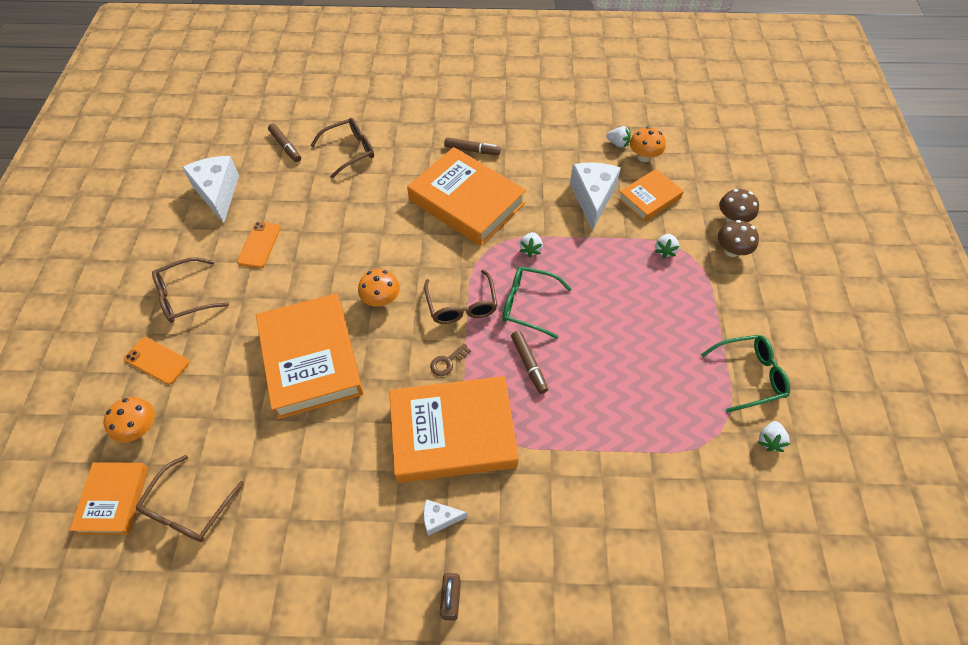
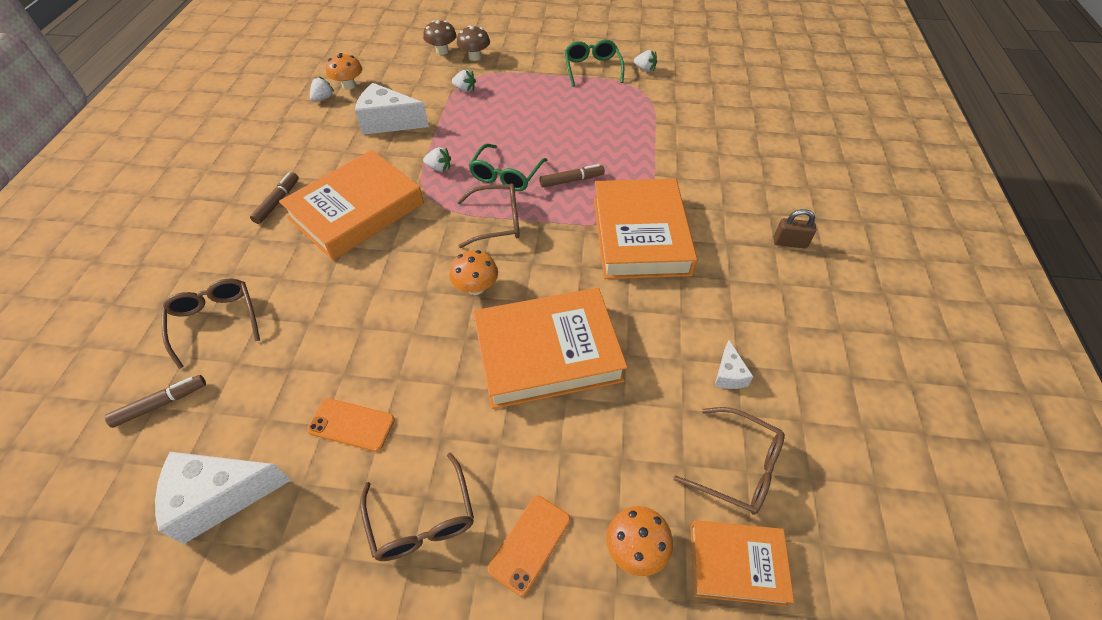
camera: 85 degrees left, 5 degrees down
white cheese [424,499,468,536] -> white cheese moved to [715,340,753,389]
brown key [430,343,471,376] -> none
orange book [618,169,684,222] -> none

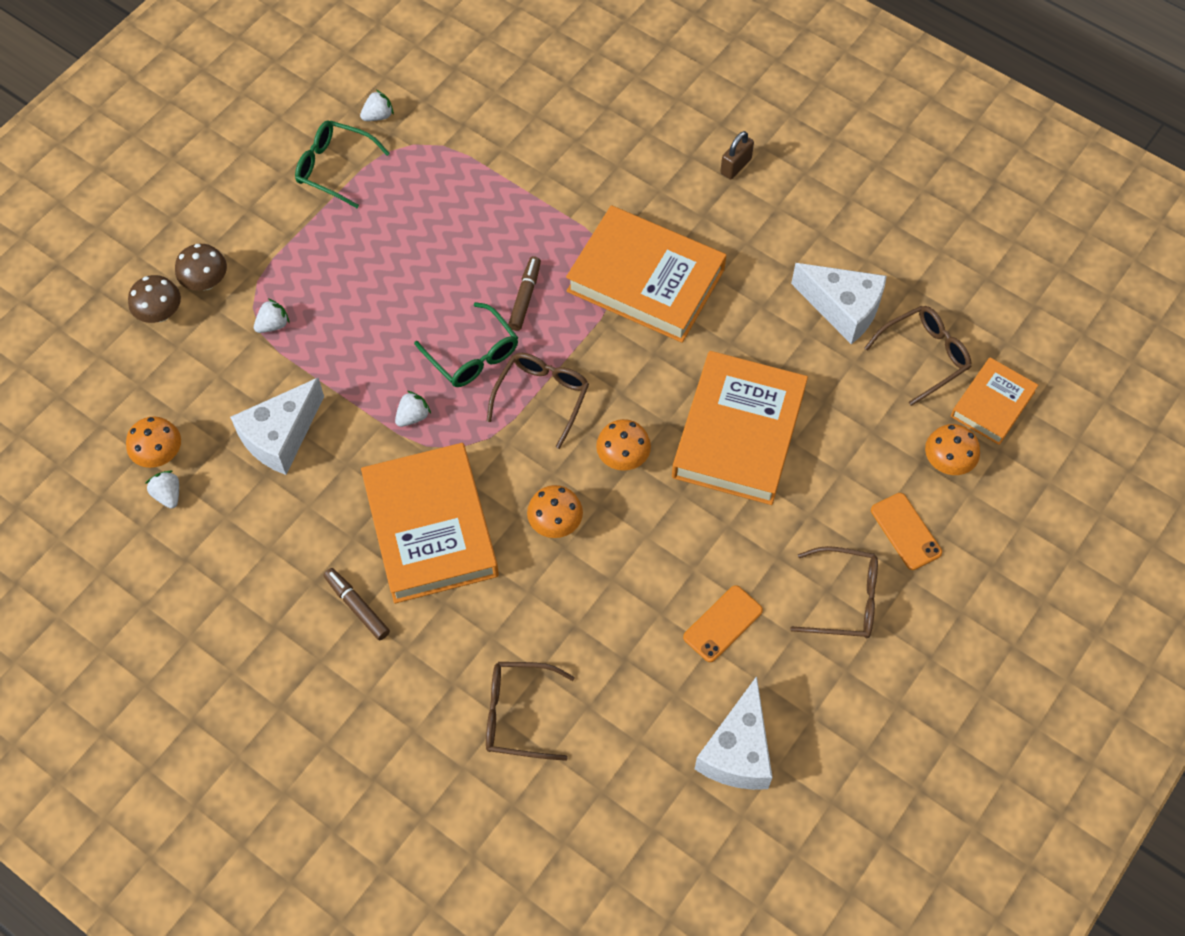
camera: 60 degrees left, 10 degrees up
brown marker [105,375,206,428] -> none
white cheese [715,340,753,389] -> white cheese [791,263,887,344], size x2.03
none -> orange mushroom [527,485,583,538]

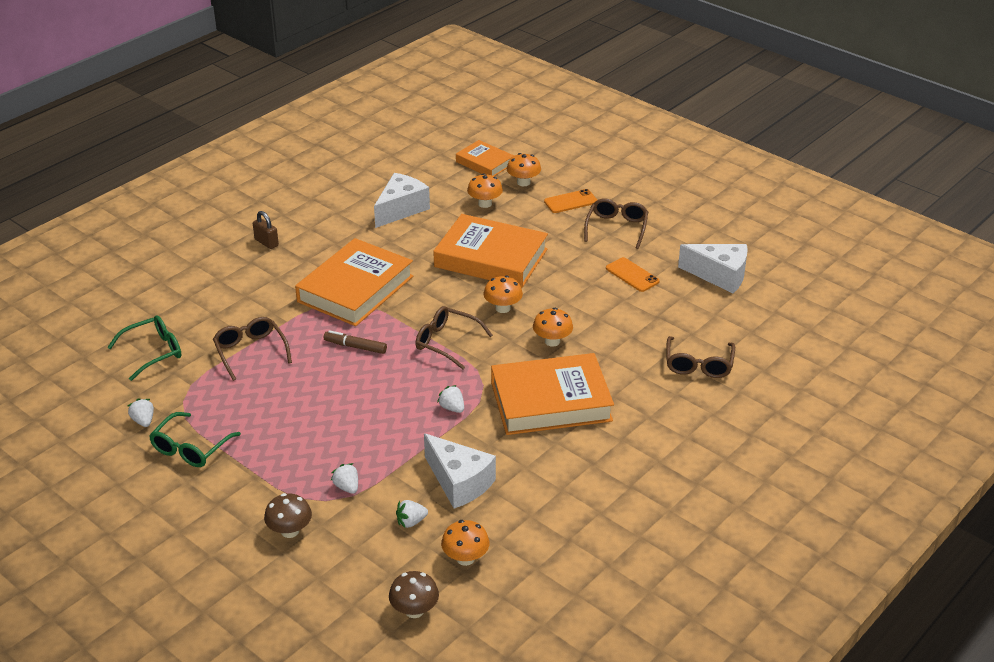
camera: 85 degrees left, 25 degrees down
brown mushroom [128,275,181,323] -> brown mushroom moved to [389,571,439,618]
white strawberry [145,470,179,509] -> white strawberry moved to [396,500,428,528]
brown marker [324,568,390,640] -> none
green glasses [414,302,518,387] -> green glasses moved to [107,315,181,381]
brown glasses [864,306,972,406] -> brown glasses moved to [213,317,292,381]
none -> orange mushroom [467,173,503,208]

